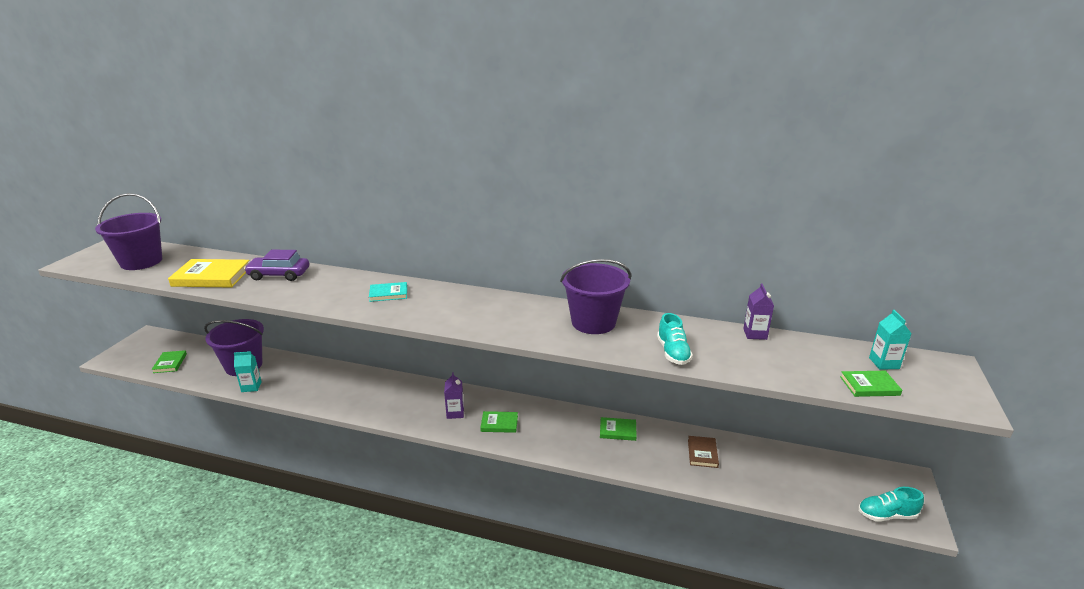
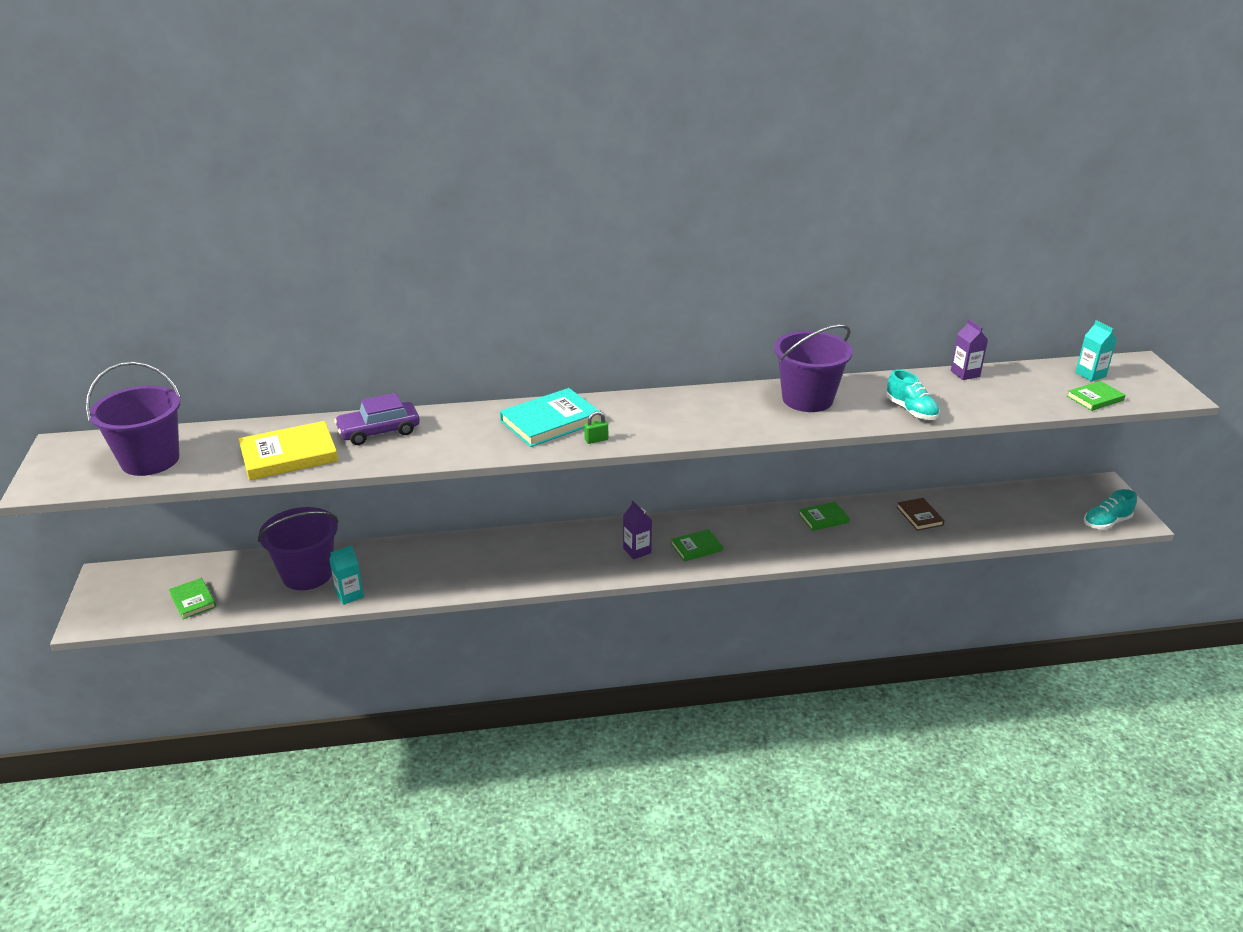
camera: 25 degrees left, 5 degrees up
turquoise book [369,282,407,302] -> turquoise book [500,388,599,447], size x1.77
none -> green padlock [584,411,608,444]

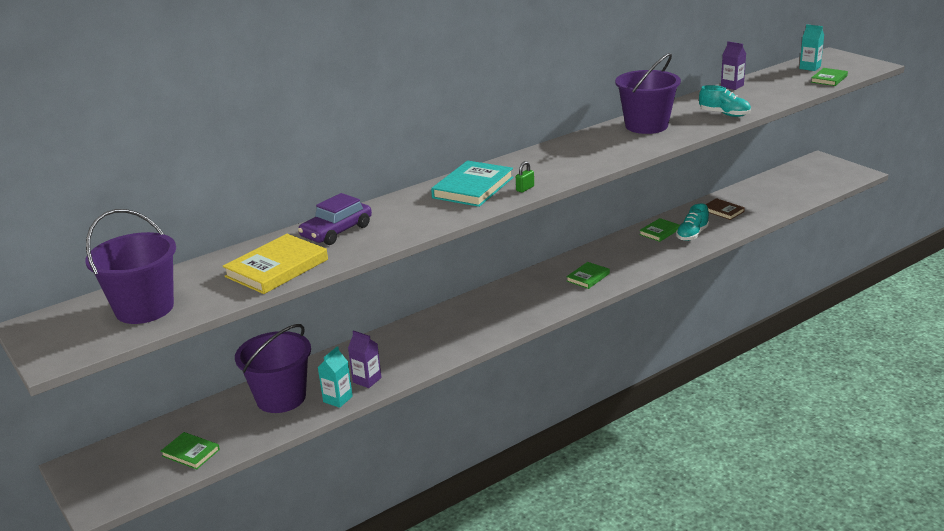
camera: 25 degrees left, 5 degrees down
purple carton [623,501,652,559] -> purple carton moved to [348,330,382,388]
turquoise shoe [1084,489,1137,530] -> turquoise shoe moved to [676,204,709,241]

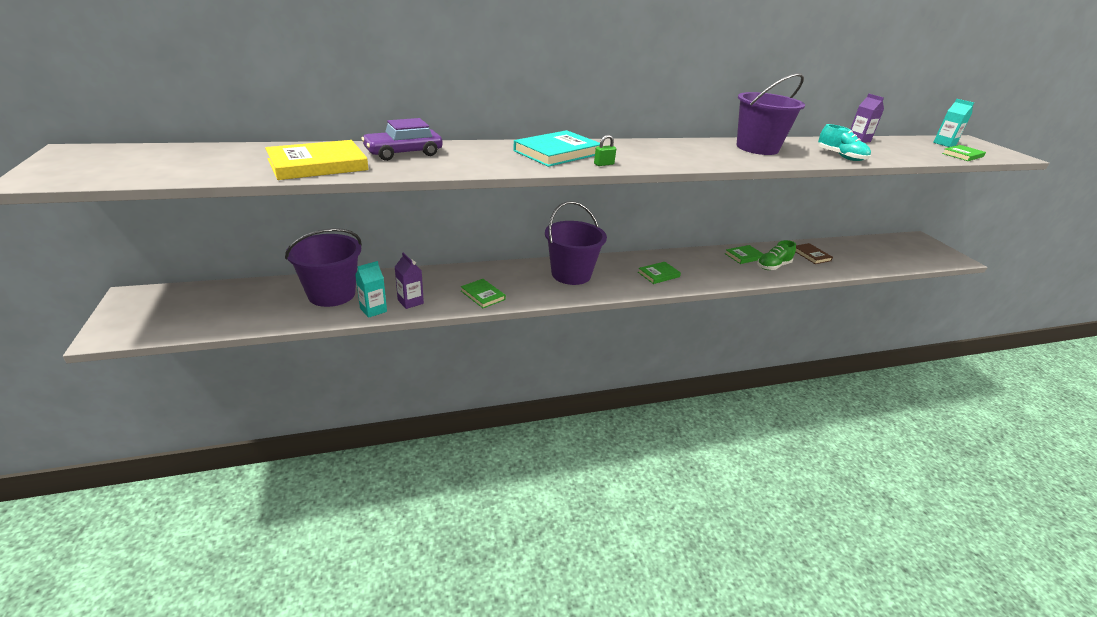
camera: 15 degrees right, 5 degrees up
purple bucket [85,209,176,324] -> purple bucket moved to [545,201,607,285]
green book [160,432,220,470] -> green book moved to [461,279,506,308]
turquoise shoe [676,204,709,241] -> green shoe [757,240,796,270]

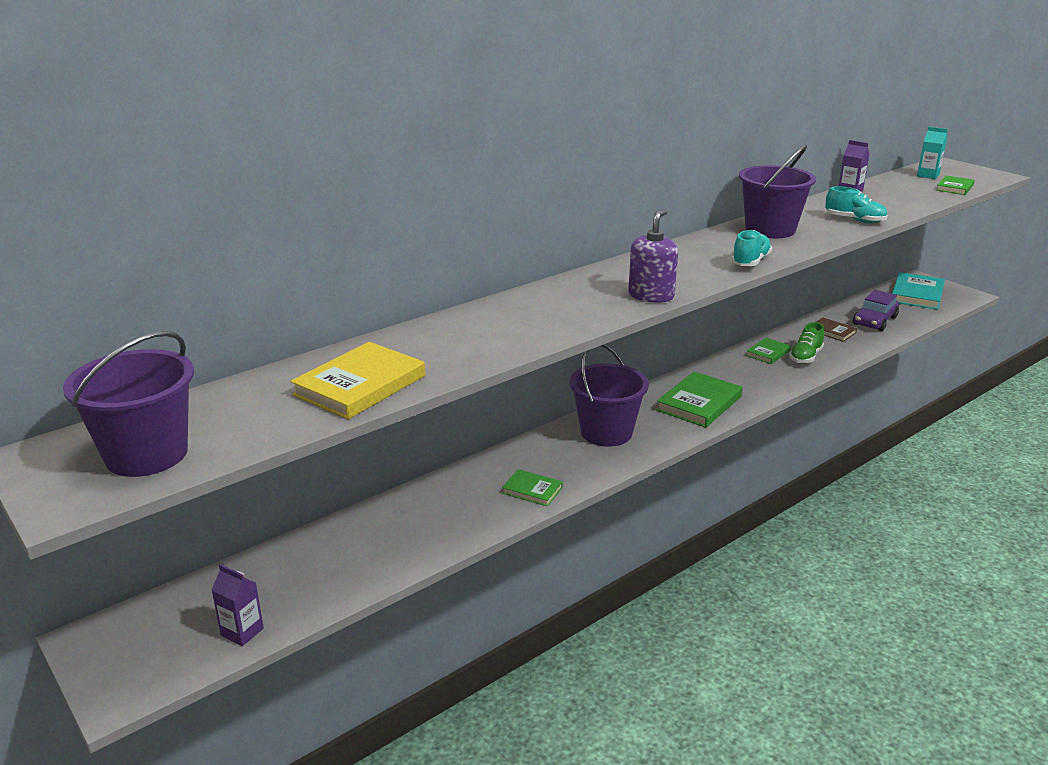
camera: 20 degrees left, 5 degrees down
purple bucket [285,228,362,307] -> purple bucket moved to [63,331,194,477]
turquoise carton [355,261,387,318] -> none
purple car [361,118,443,161] -> purple car moved to [853,290,899,331]
purple carton [395,252,424,309] -> purple carton moved to [212,564,264,646]
turquoise book [513,130,600,167] -> turquoise book moved to [892,272,945,310]
green padlock [594,135,616,166] -> purple soap dispenser [628,209,678,303]
green book [638,262,681,284] -> green book [656,372,742,428], size x1.77
none -> turquoise shoe [731,230,772,266]

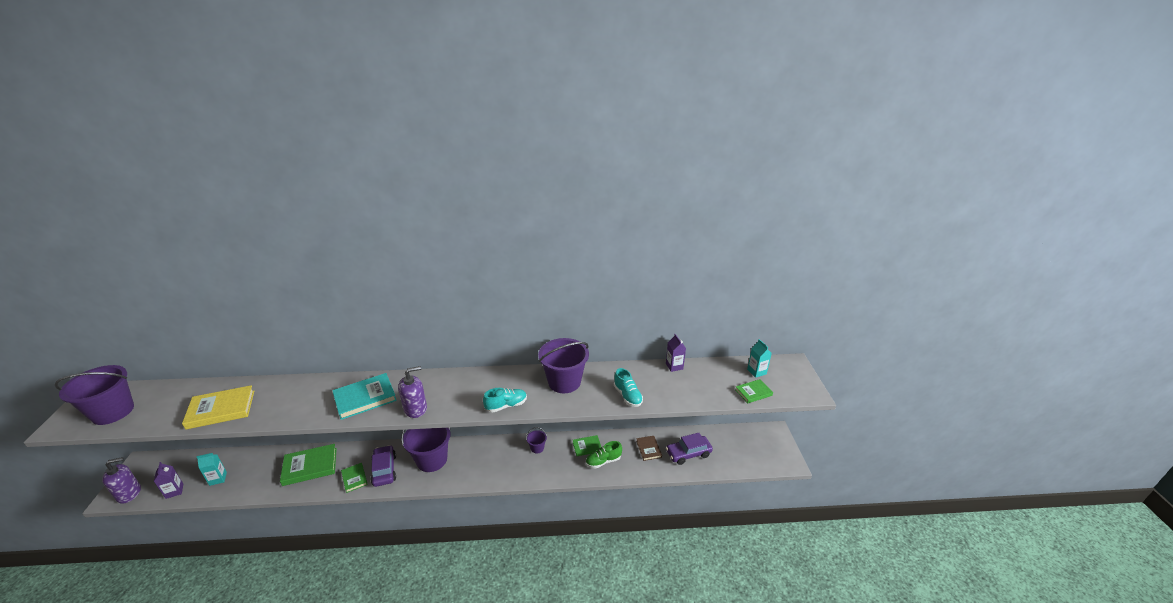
camera: 35 degrees right, 5 degrees up
green book [656,372,742,428] -> green book moved to [280,444,337,486]
turquoise book [892,272,945,310] -> turquoise book moved to [332,373,397,420]
none -> purple soap dispenser [102,457,141,504]
none -> turquoise carton [197,453,227,486]
none -> purple car [371,445,396,487]
none -> purple bucket [526,427,547,454]

